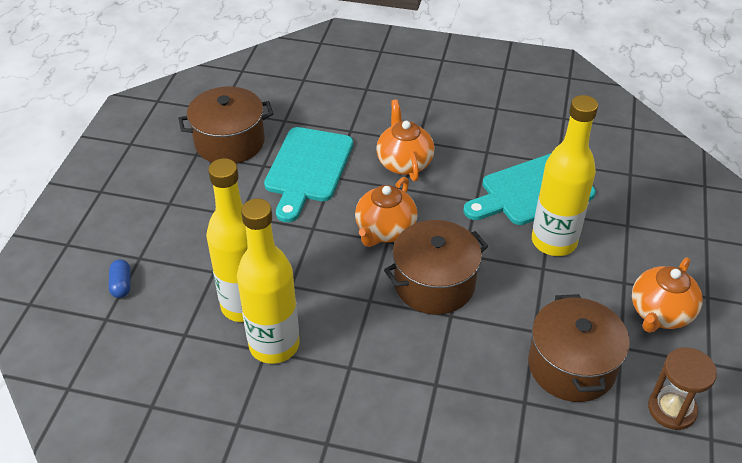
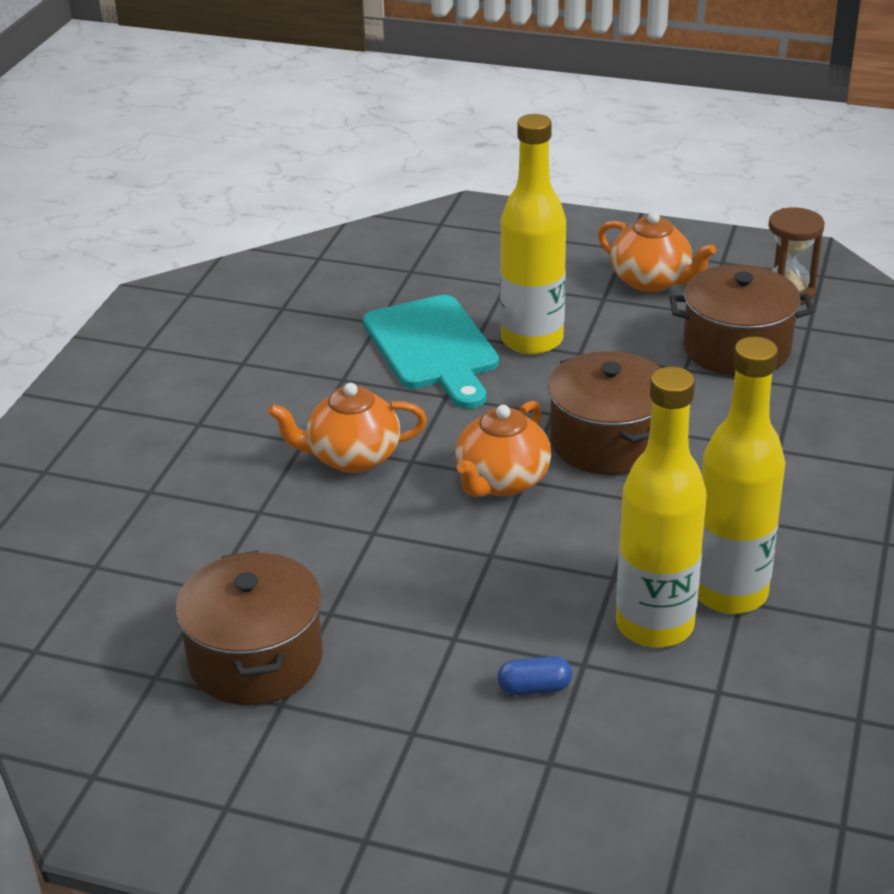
camera: 85 degrees left, 10 degrees down
blue capsule [109,259,131,298] -> blue capsule moved to [498,656,572,695]
turquoise cutting board [264,127,353,222] -> none
orange teapot [355,177,418,247] -> orange teapot turned 90 degrees clockwise [456,401,551,497]

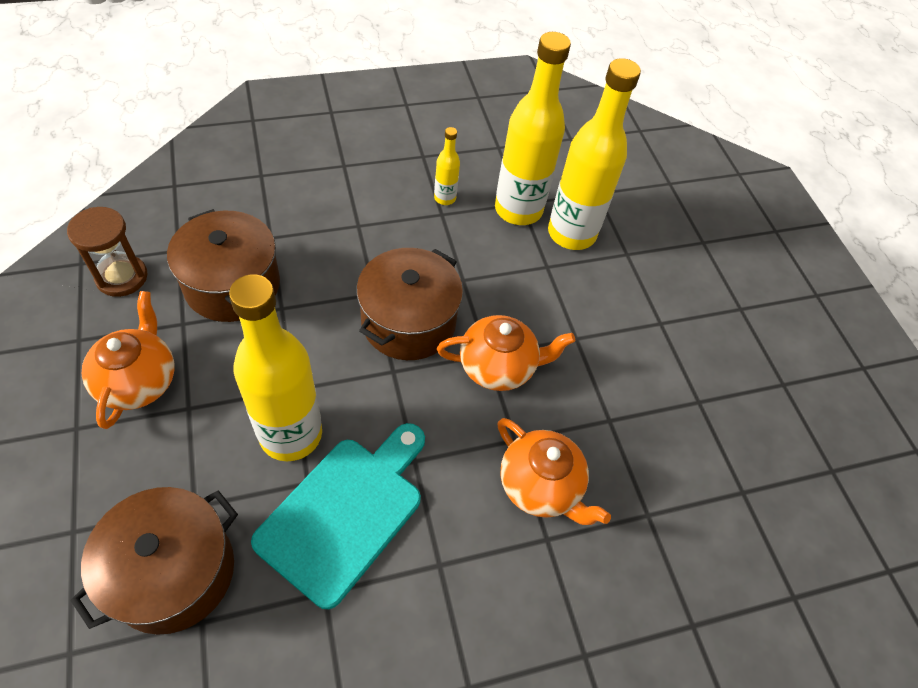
camera: 130 degrees left, 20 degrees up
brown pot [175,551,323,705] -> brown pot moved to [70,487,238,635]
blue capsule [498,656,572,695] -> none
none -> yellow bottle [434,127,460,205]

